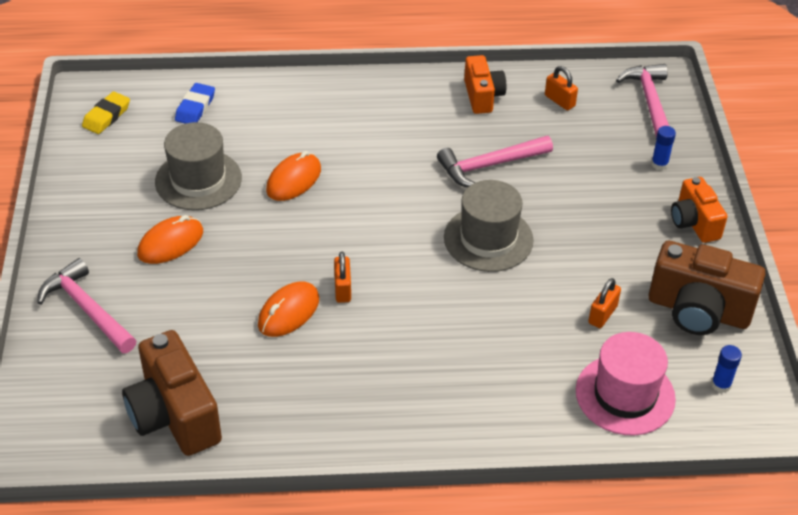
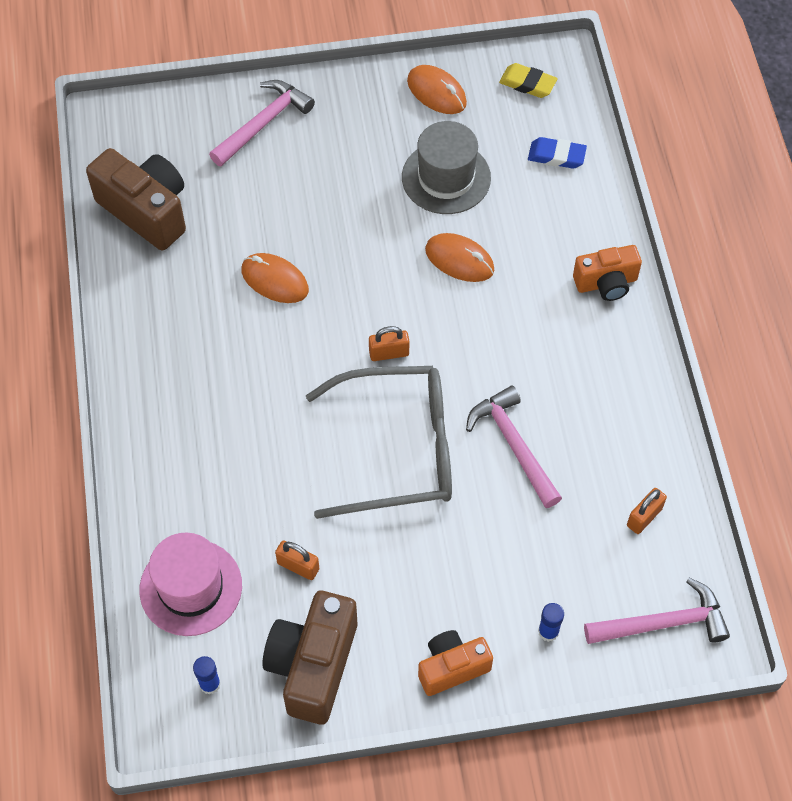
camera: 85 degrees right, 15 degrees up
brown camera [122,330,222,456] -> brown camera turned 75 degrees clockwise [86,148,186,251]
orange mouse [137,215,203,264] -> orange mouse moved to [407,65,467,114]
orange padlock [334,252,351,303] -> orange padlock moved to [369,326,409,361]
grey hat [444,180,534,272] -> grey glasses [306,366,452,519]
orange camera [464,55,506,114] -> orange camera moved to [573,245,642,301]

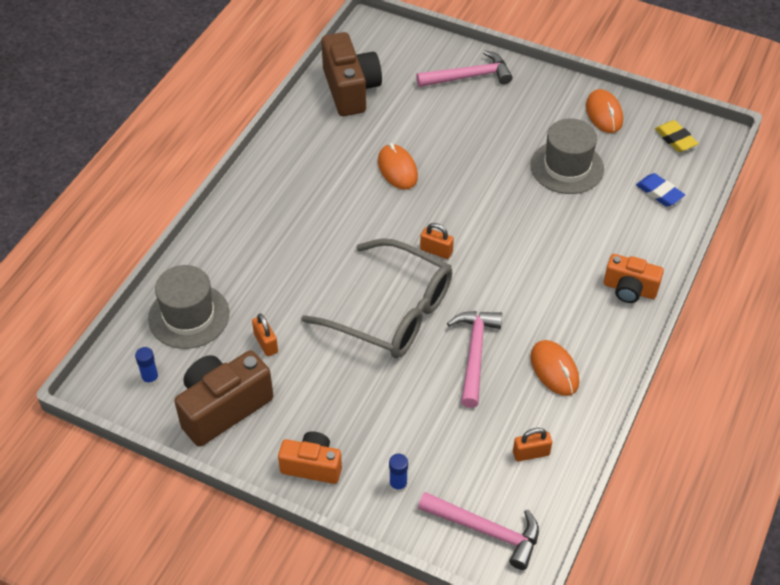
camera: 35 degrees right, 10 degrees down
pink hat [139,533,242,636] -> grey hat [148,265,229,349]
orange mouse [425,233,494,282] -> orange mouse moved to [531,340,579,396]

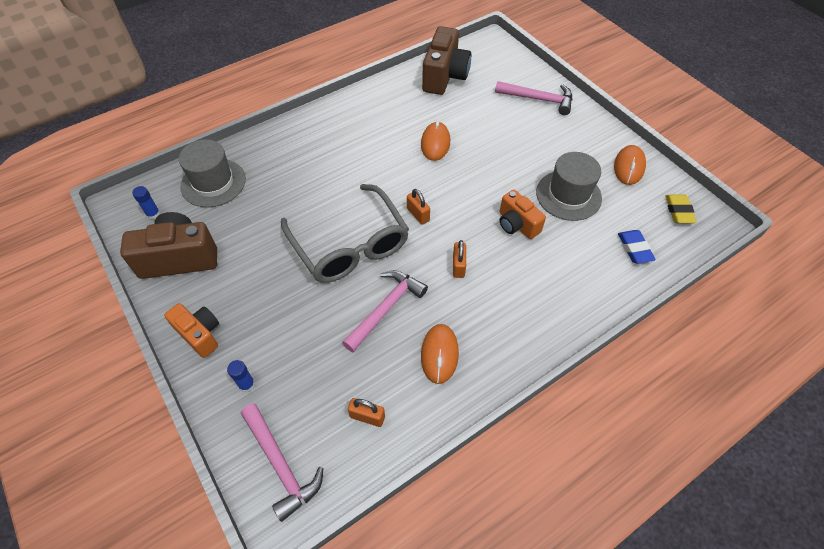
camera: 30 degrees right, 5 degrees up
orange padlock [252,314,278,356] -> orange padlock moved to [453,240,466,278]
orange camera [604,254,664,303] -> orange camera moved to [499,190,546,239]

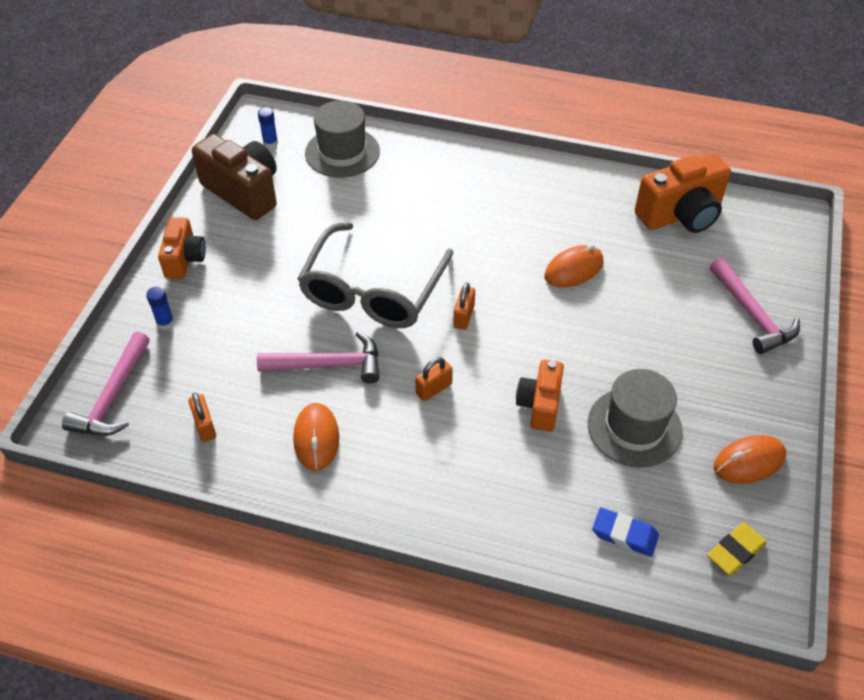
camera: 50 degrees right, 5 degrees down
orange mouse [421,324,459,384] -> orange mouse turned 60 degrees counterclockwise [293,403,339,471]
brown camera [422,26,471,95] -> orange camera [635,153,731,233]
blue eraser [618,230,656,264] -> blue eraser turned 75 degrees clockwise [592,507,659,557]

